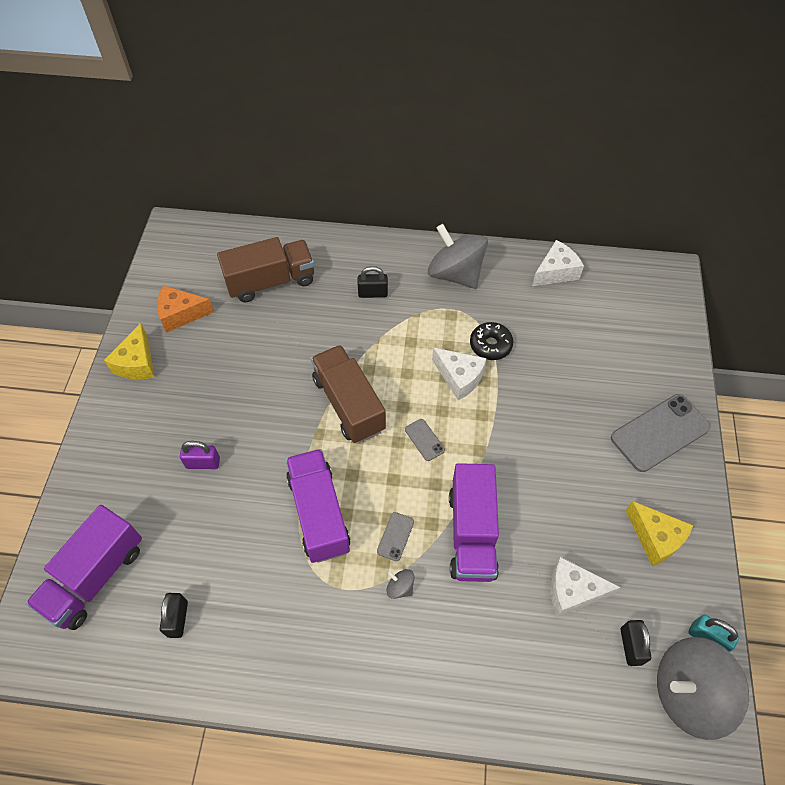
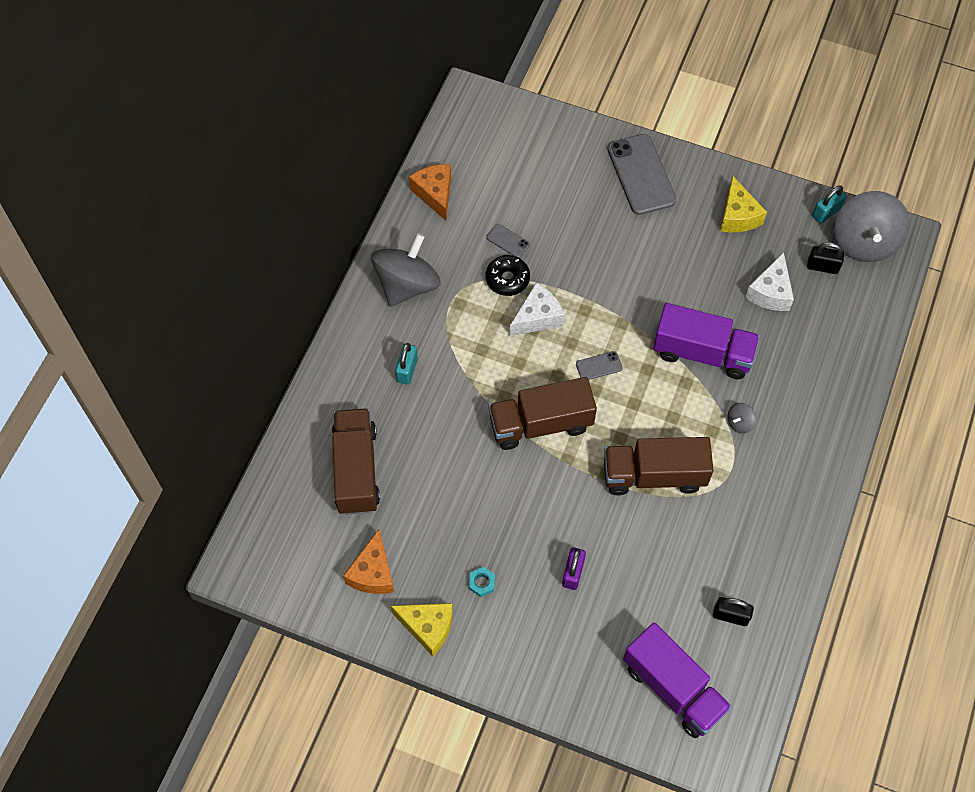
camera: 75 degrees left, 5 degrees up
purple truck [286,449,351,563] -> brown truck [604,437,714,495]
black padlock [358,266,388,298] -> turquoise padlock [395,343,418,385]
grey phone [377,512,414,561] -> grey phone moved to [486,224,530,258]
grey spinning top [428,224,488,289] -> grey spinning top turned 150 degrees clockwise [371,233,441,307]
white cheese [532,240,584,286] -> orange cheese [409,164,451,221]
yellow cheese [626,501,693,566] -> yellow cheese turned 105 degrees clockwise [720,176,767,232]
none -> turquoise nut [469,567,495,597]

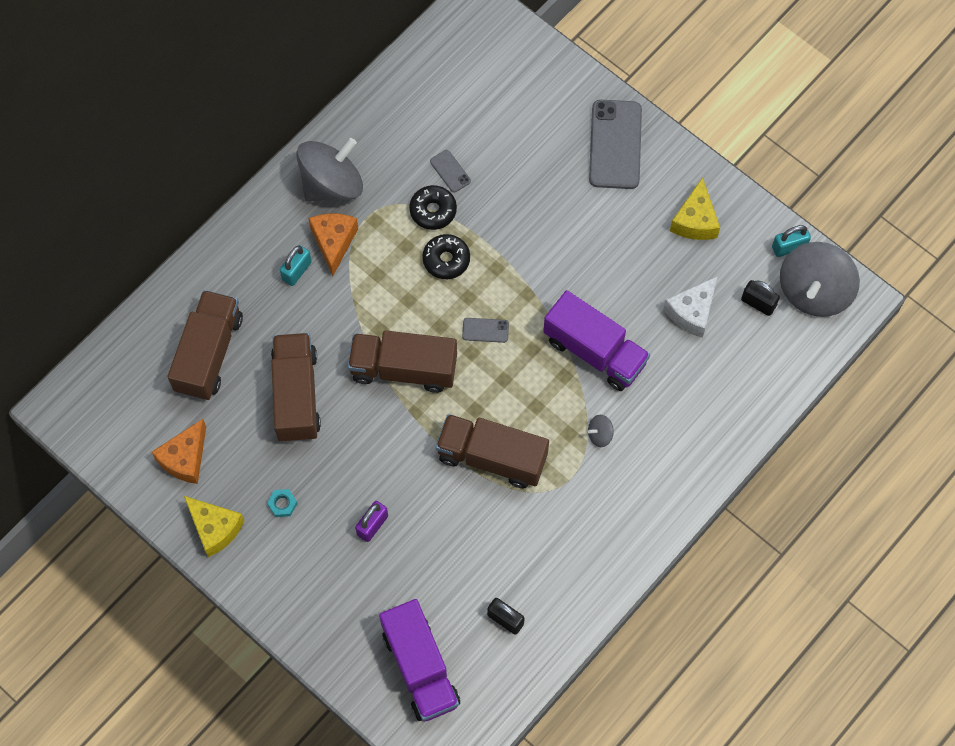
camera: 20 degrees right, 5 degrees up
orange cheese [409,164,451,221] -> orange cheese moved to [308,214,358,276]
white cheese [510,282,565,336] -> black donut [422,234,470,279]
none -> brown truck [271,333,321,442]

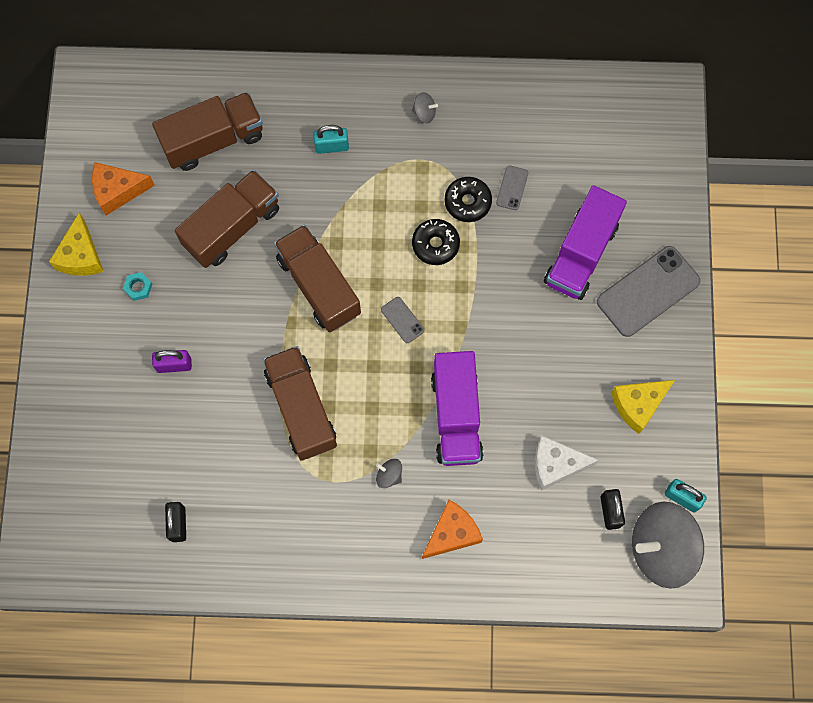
camera: 50 degrees right, 5 degrees up
grey spinning top [297,138,363,202] -> grey spinning top [412,92,438,123], size x0.40
orange cheese [308,214,358,276] -> orange cheese moved to [422,500,483,559]
purple truck [379,599,460,721] -> purple truck moved to [544,185,627,300]

